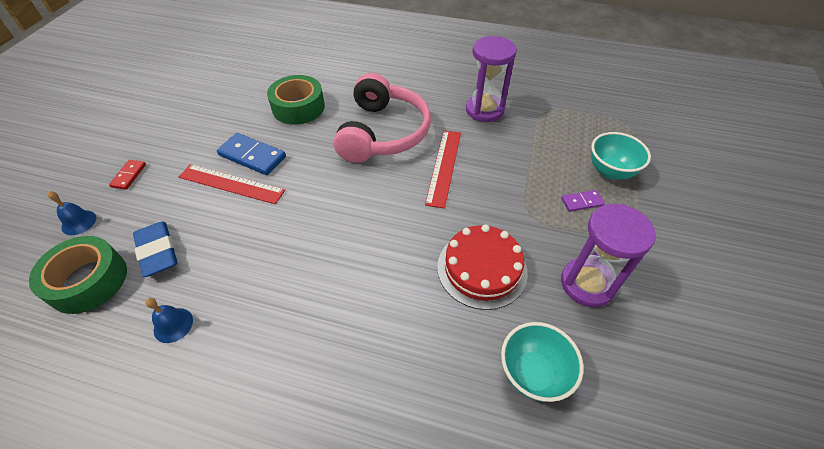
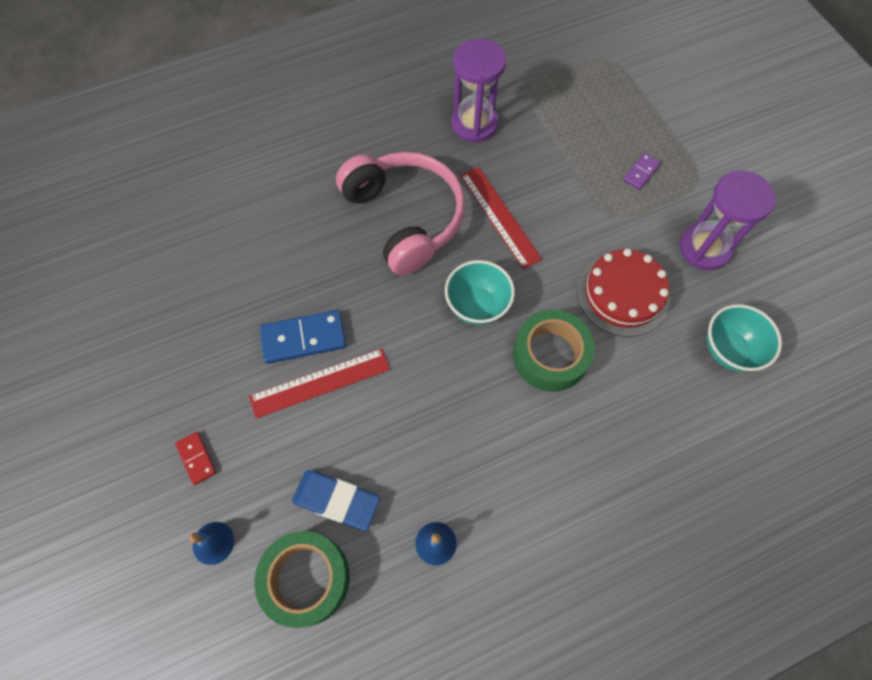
camera: 40 degrees left, 15 degrees up
green tape [267,75,325,125] -> green tape moved to [513,310,595,392]
turquoise bowl [591,132,651,180] -> turquoise bowl moved to [445,260,515,325]

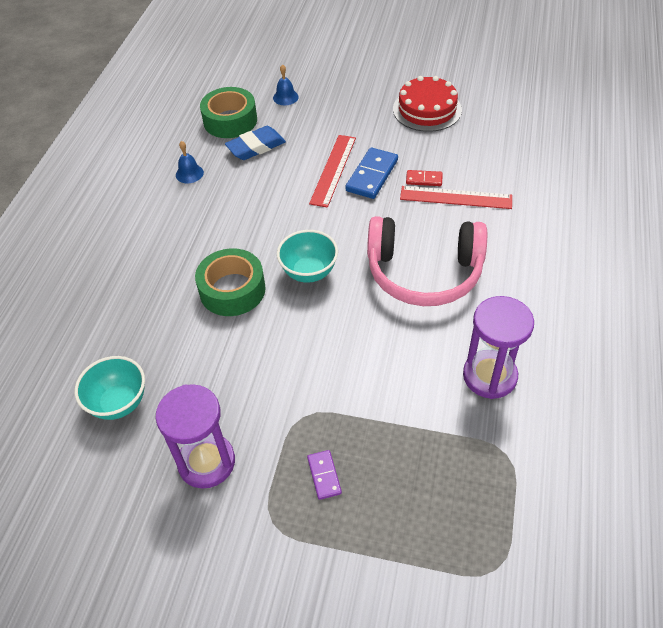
camera: 130 degrees right, 15 degrees down
red domino [175,432,216,485] -> red domino moved to [406,170,443,186]
red ruler [460,167,542,269] -> red ruler moved to [400,186,512,209]
red cake [577,249,670,337] -> red cake moved to [393,76,462,132]

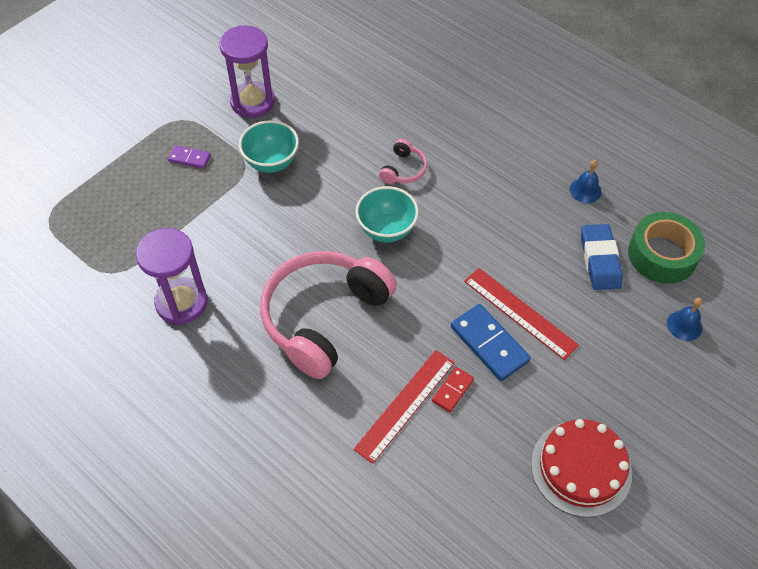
camera: 115 degrees right, 5 degrees up
turquoise bowl [75,356,145,420] -> turquoise bowl moved to [239,120,299,173]
green tape [195,248,266,316] -> pink headphones [379,139,427,184]

